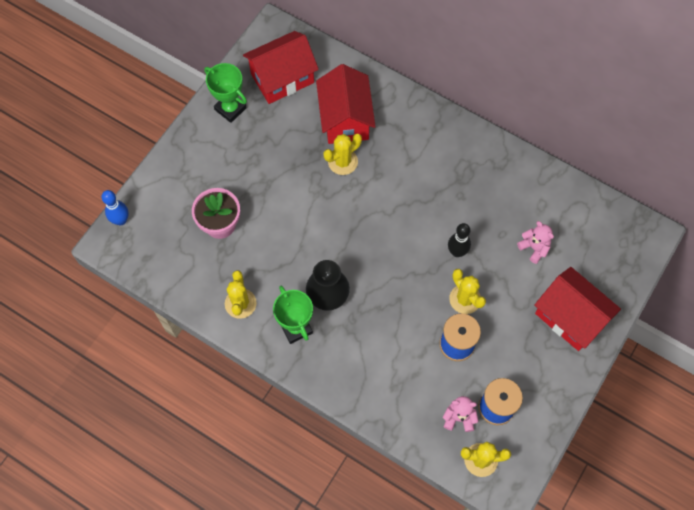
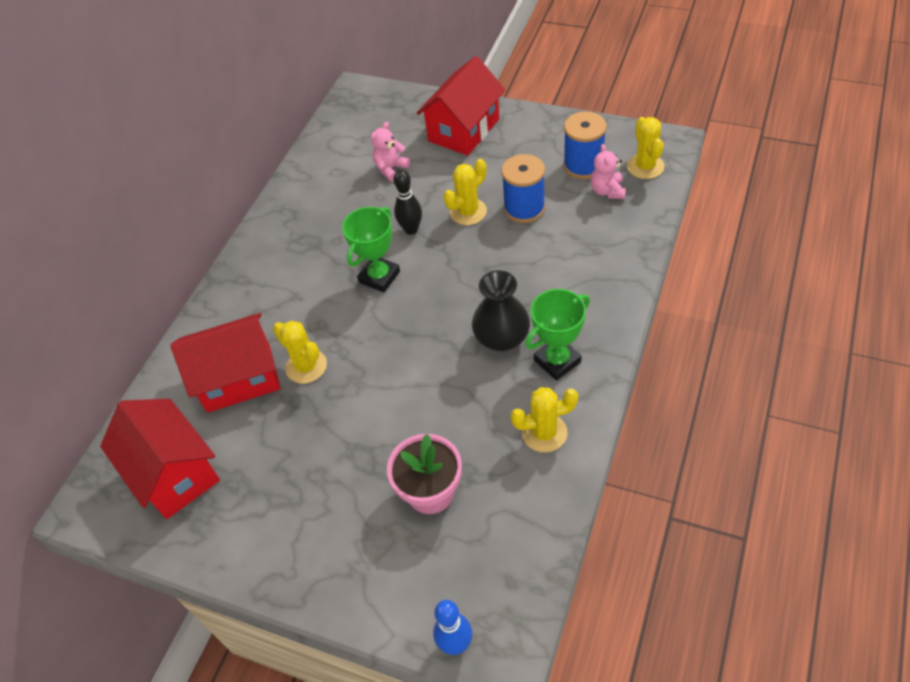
camera: 95 degrees left, 15 degrees down
green trophy [204,63,247,123] -> green trophy moved to [342,207,400,292]

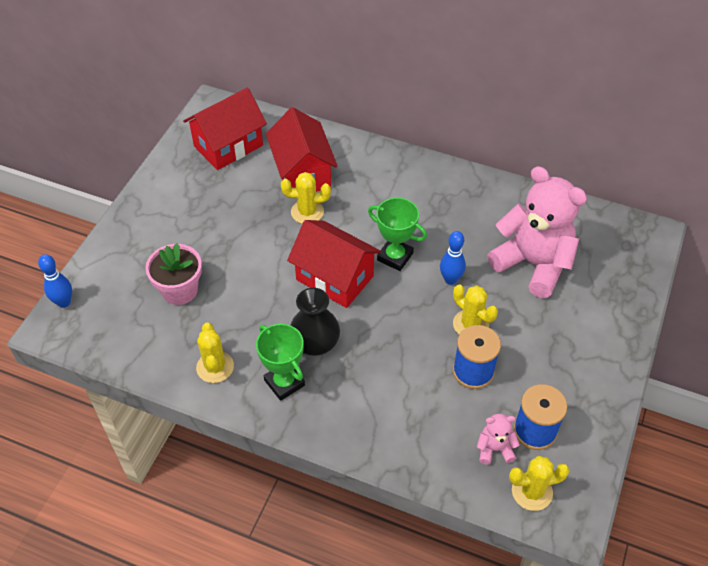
camera: 85 degrees right, 0 degrees up
yellow cactus [273,321,327,384] -> yellow cactus turned 45 degrees clockwise [281,172,331,224]
pink teddy bear [371,122,410,181] -> pink teddy bear [487,166,587,298], size x2.34
black bowling pin [394,169,422,235] -> blue bowling pin [440,231,466,285]
red house [417,56,505,155] -> red house moved to [287,220,381,308]

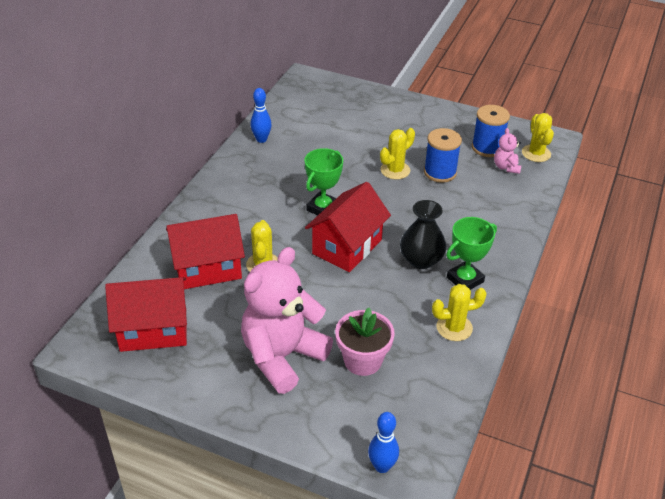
camera: 90 degrees left, 10 degrees down
red house [183,88,267,170] -> red house turned 60 degrees counterclockwise [105,277,187,352]
blue bowling pin [440,231,466,285] -> blue bowling pin moved to [250,88,272,143]
pink teddy bear [487,166,587,298] -> pink teddy bear moved to [241,247,333,394]

